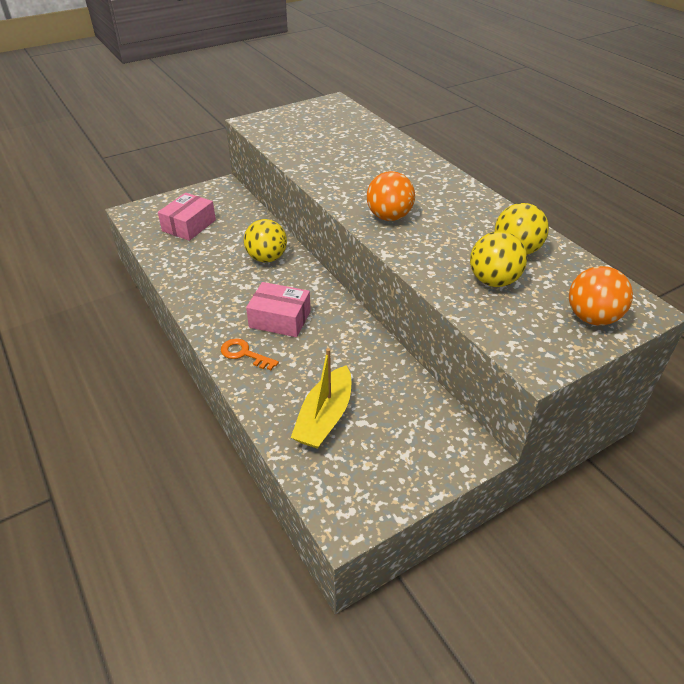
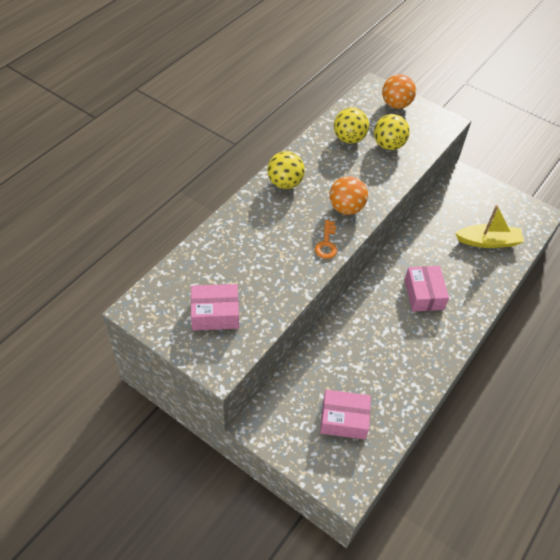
camera: 115 degrees left, 10 degrees up
orange key [221,338,279,370] -> orange key moved to [315,220,337,259]
yellow ball [244,219,287,262] -> yellow ball moved to [267,151,305,189]
none -> pink box [191,284,239,330]

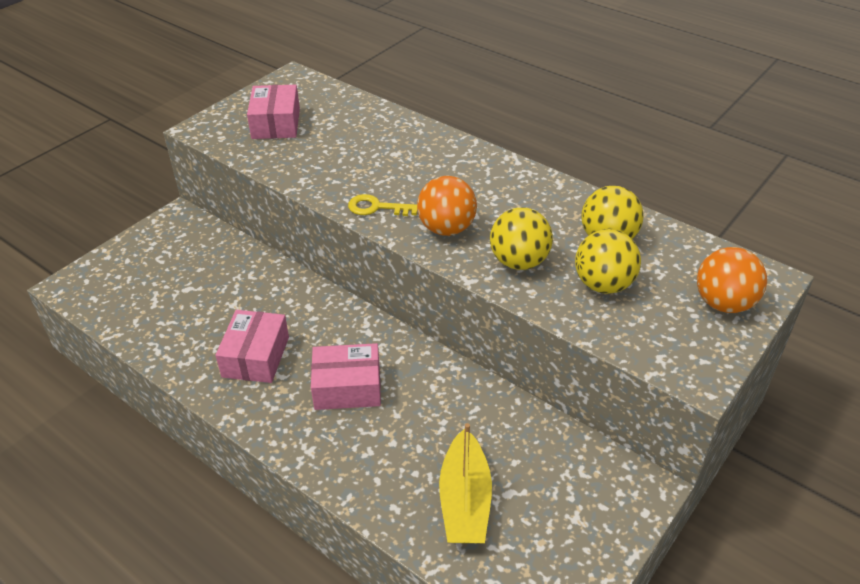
camera: 95 degrees right, 10 degrees down
yellow ball [267,151,305,189] -> yellow ball moved to [490,207,553,270]
orange key [315,220,337,259] -> yellow key [348,194,418,216]
pink box [320,390,371,440] -> pink box moved to [215,310,289,383]

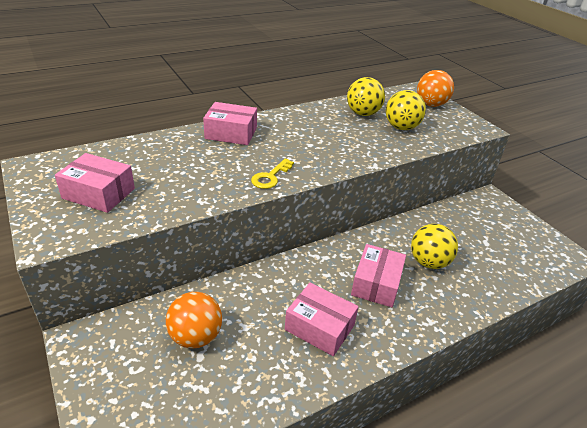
camera: 70 degrees left, 5 degrees down
orange ball [417,176,477,236] -> orange ball moved to [166,292,222,349]
yellow boat [439,423,492,543] -> none
yellow ball [490,207,553,270] -> yellow ball moved to [411,224,458,269]
none -> pink box [203,102,257,145]

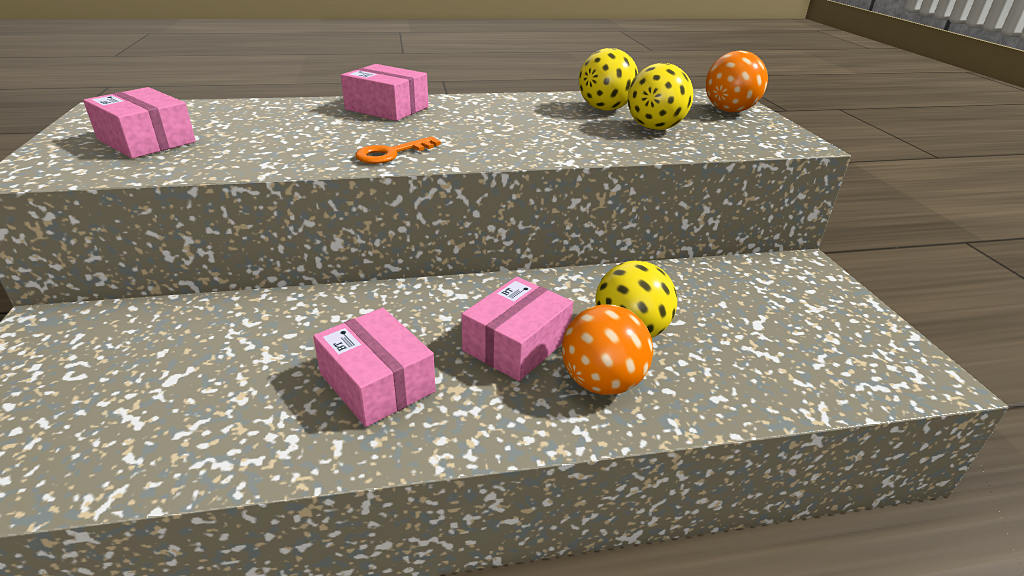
camera: 20 degrees right, 5 degrees down
orange ball [166,292,222,349] -> orange ball moved to [562,304,653,395]
yellow key [251,158,294,189] -> orange key [355,136,441,164]

